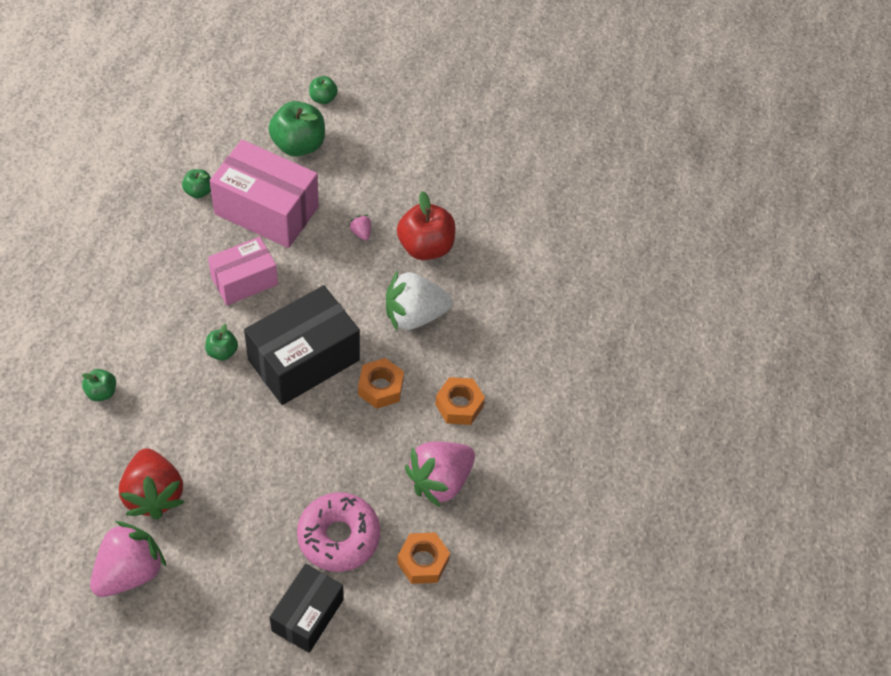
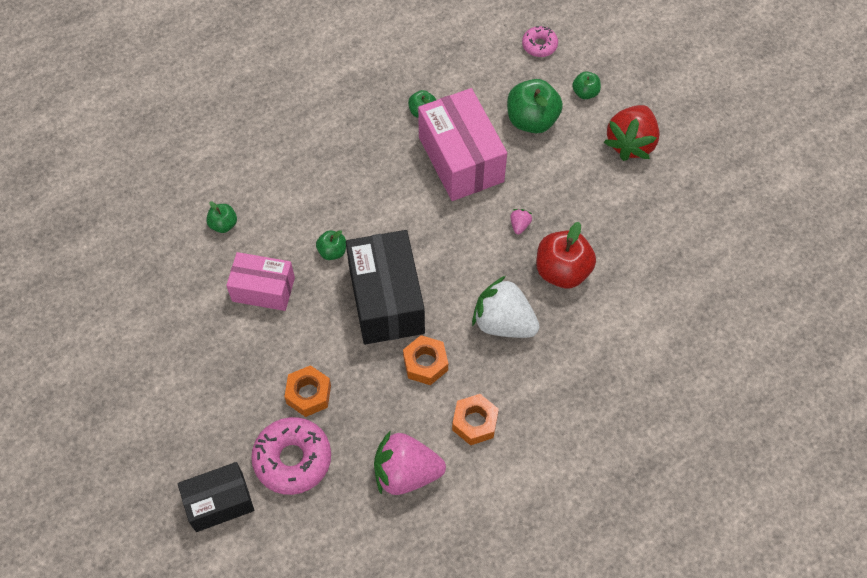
camera: 45 degrees right, 5 degrees up
pink strawberry [90,521,167,597] -> none
red strawberry [119,448,184,519] -> red strawberry moved to [604,105,660,161]
pink box [208,237,278,305] -> pink box moved to [226,252,295,311]
black box [244,285,360,405] -> black box turned 75 degrees clockwise [346,230,425,345]
orange nut [397,532,450,584] -> orange nut moved to [284,365,331,417]
none -> pink donut [522,26,558,57]

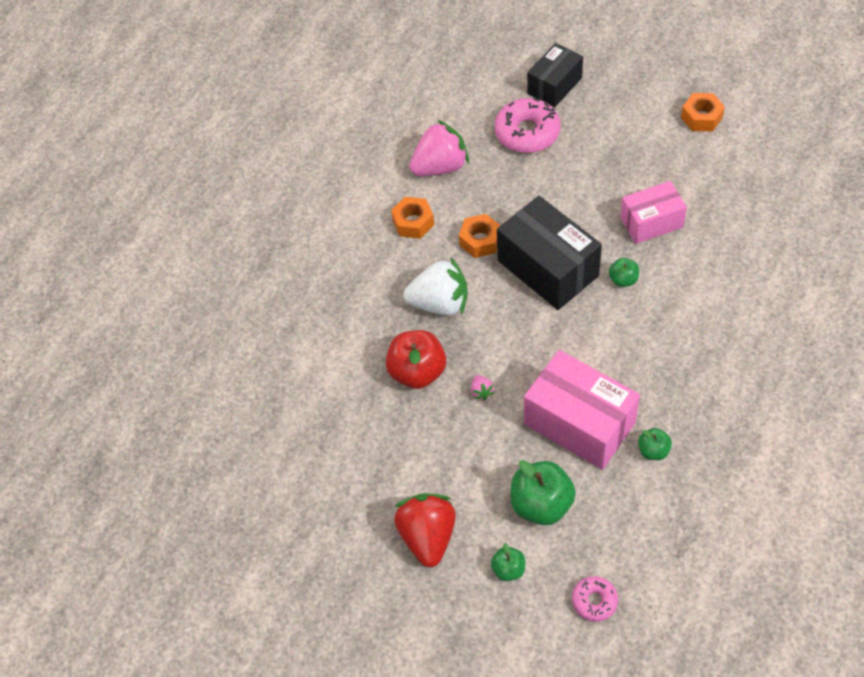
camera: 155 degrees right, 5 degrees down
green apple [206,201,237,233] -> none
orange nut [284,365,331,417] -> orange nut moved to [681,93,725,131]

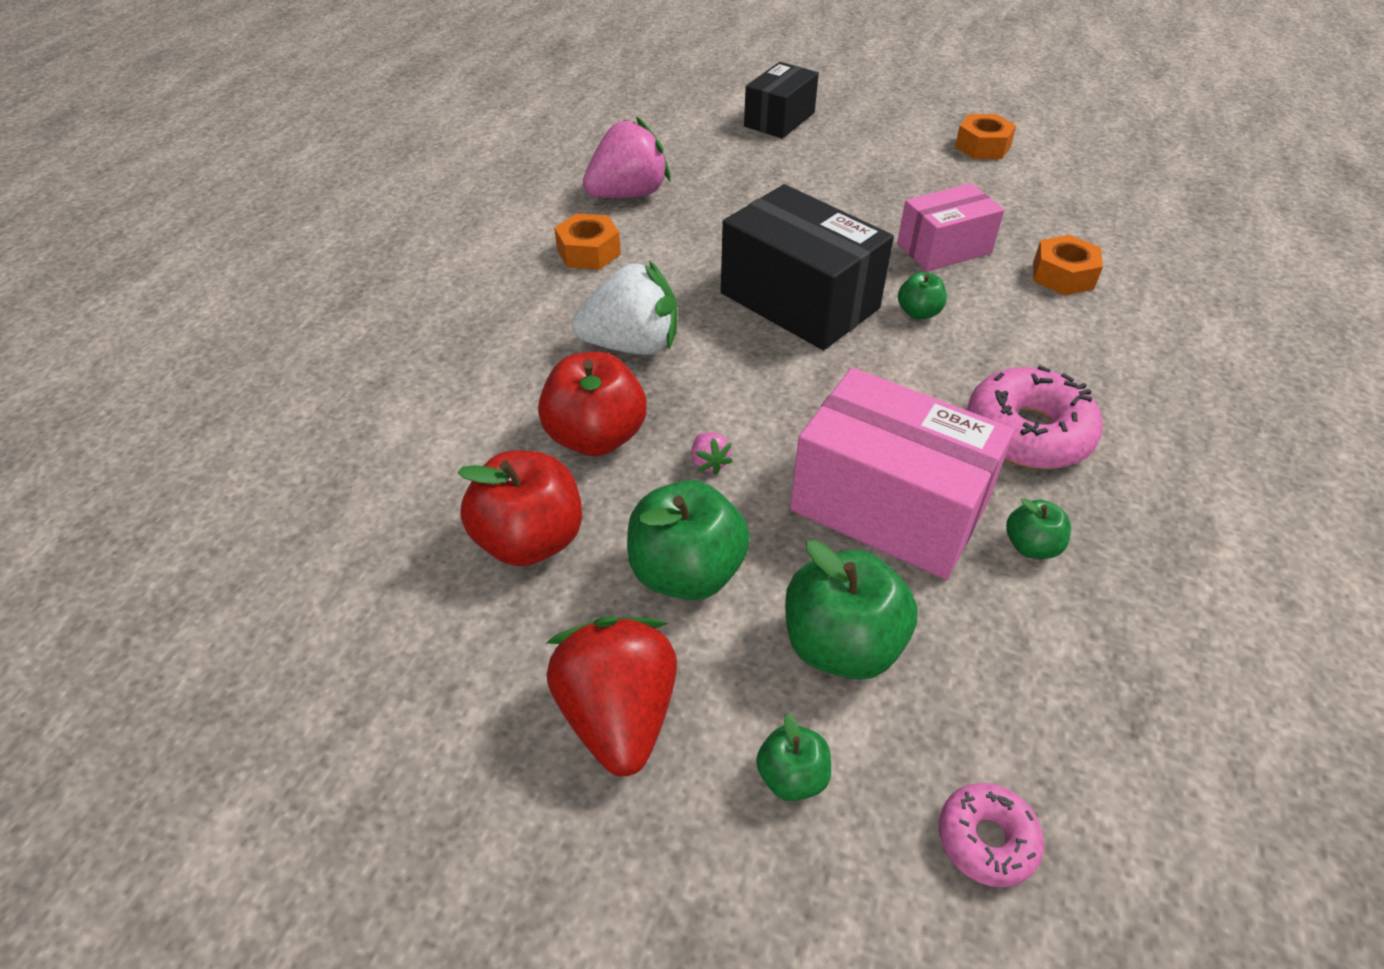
camera: 10 degrees left, 10 degrees down
orange nut [459,214,501,258] -> orange nut moved to [1033,235,1103,295]
pink donut [495,98,561,153] -> pink donut moved to [967,365,1103,469]
none -> red apple [458,451,582,566]
none -> green apple [627,480,750,600]

